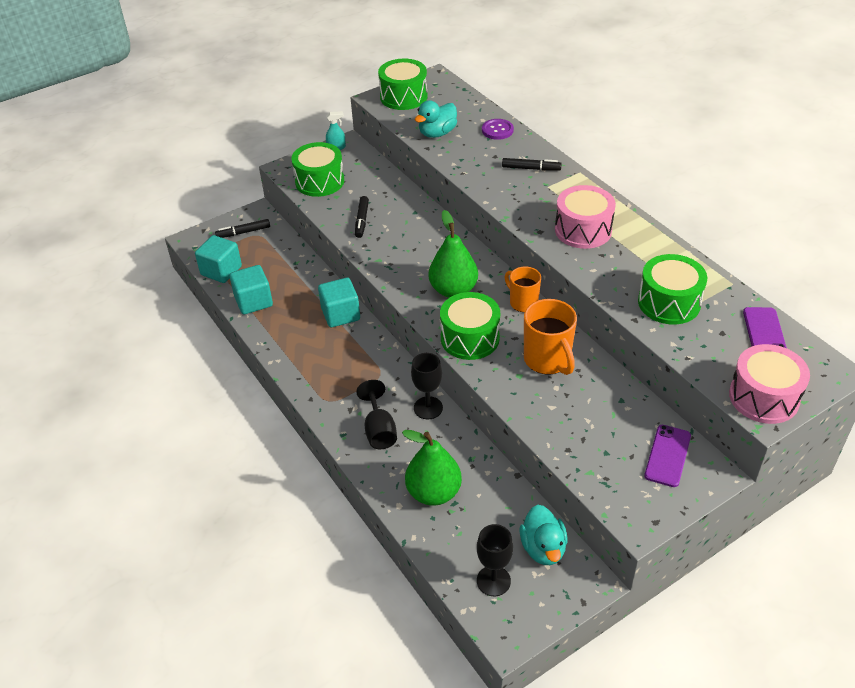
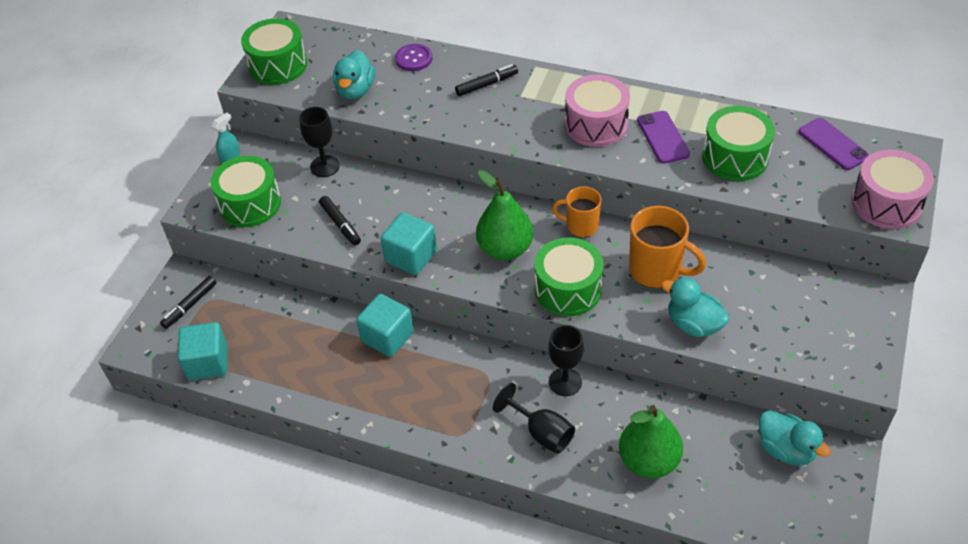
camera: 35 degrees left, 5 degrees up
turquoise cube [229,265,273,314] -> turquoise cube moved to [380,212,437,275]
black goblet [477,524,513,596] -> black goblet moved to [299,107,340,177]
purple phone [644,425,691,487] -> purple phone moved to [637,111,690,164]
none -> turquoise duck [661,277,729,337]

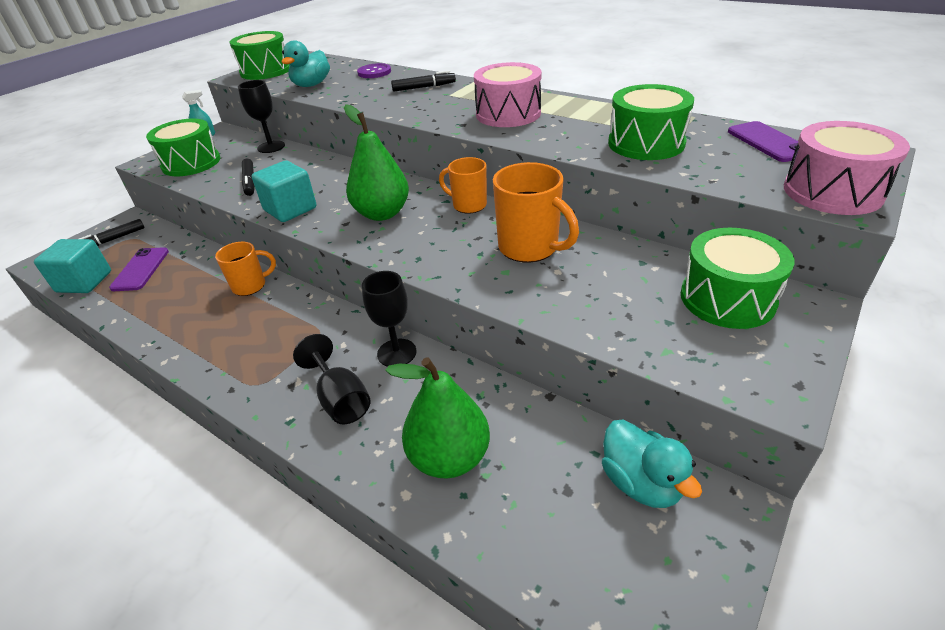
camera: 15 degrees right, 10 degrees down
turquoise cube [356,294,414,357] -> orange mug [215,242,276,296]
green drum [534,237,603,316] -> green drum moved to [681,228,795,329]
purple phone [637,111,690,164] -> purple phone moved to [109,247,169,291]
turquoise duck [661,277,729,337] -> none

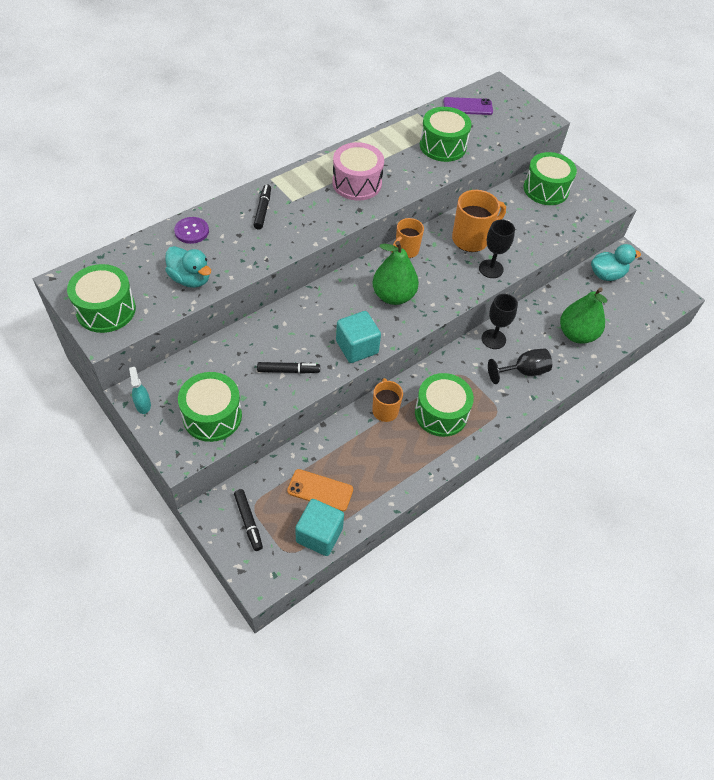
camera: 80 degrees left, 15 degrees up
purple phone [109,247,169,291] -> orange phone [287,469,353,511]
black goblet [238,80,285,153] -> black goblet moved to [479,219,515,278]
pink drum [784,121,910,215] -> none
none -> green drum [415,373,474,437]

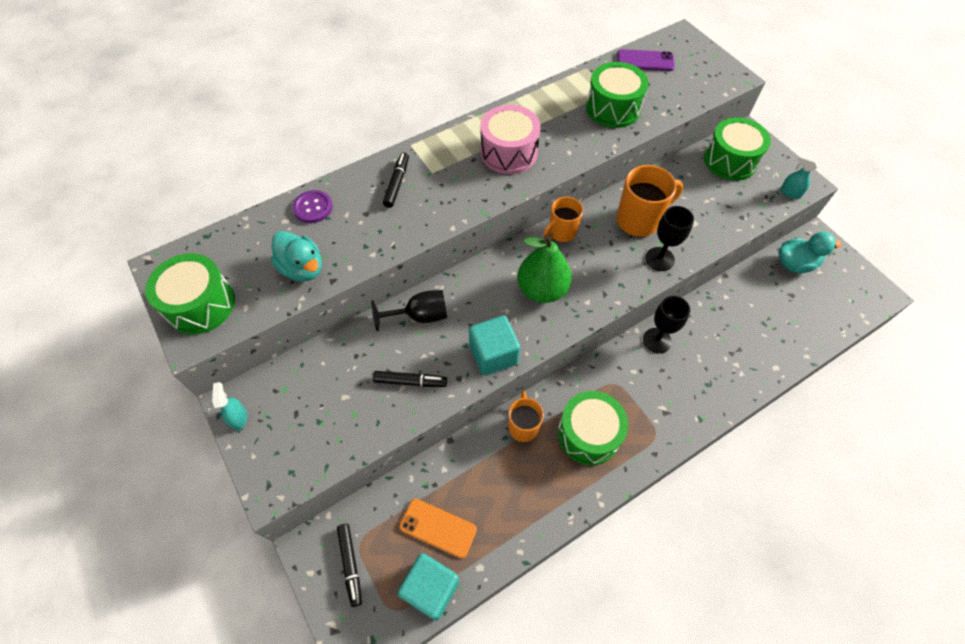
camera: 10 degrees right, 5 degrees up
green drum [178,372,242,442] -> none
black goblet [488,349,552,384] -> black goblet moved to [371,290,447,331]
green pear [560,287,607,344] -> none
none -> turquoise spray bottle [780,154,819,199]

